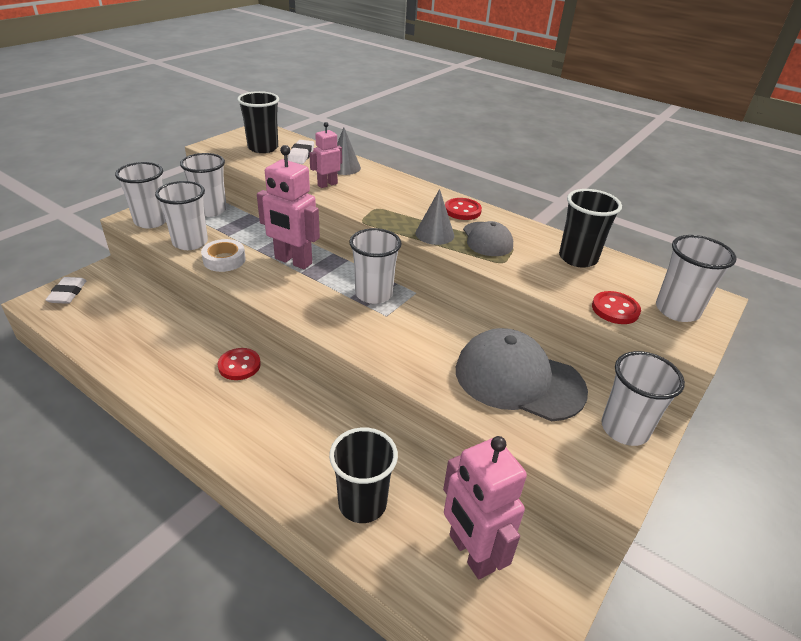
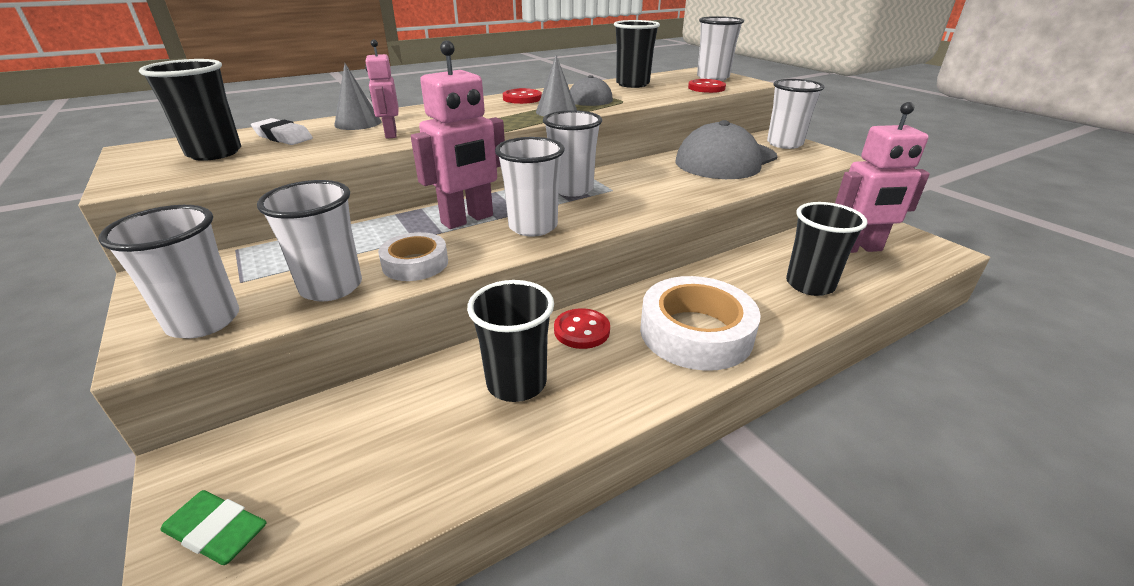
camera: 65 degrees left, 5 degrees down
white eraser [45,277,86,304] -> green eraser [160,490,267,565]
white cup [180,153,227,217] -> white cup moved to [495,137,565,237]
none -> black cup [467,280,554,402]
none -> white tape [640,276,761,371]

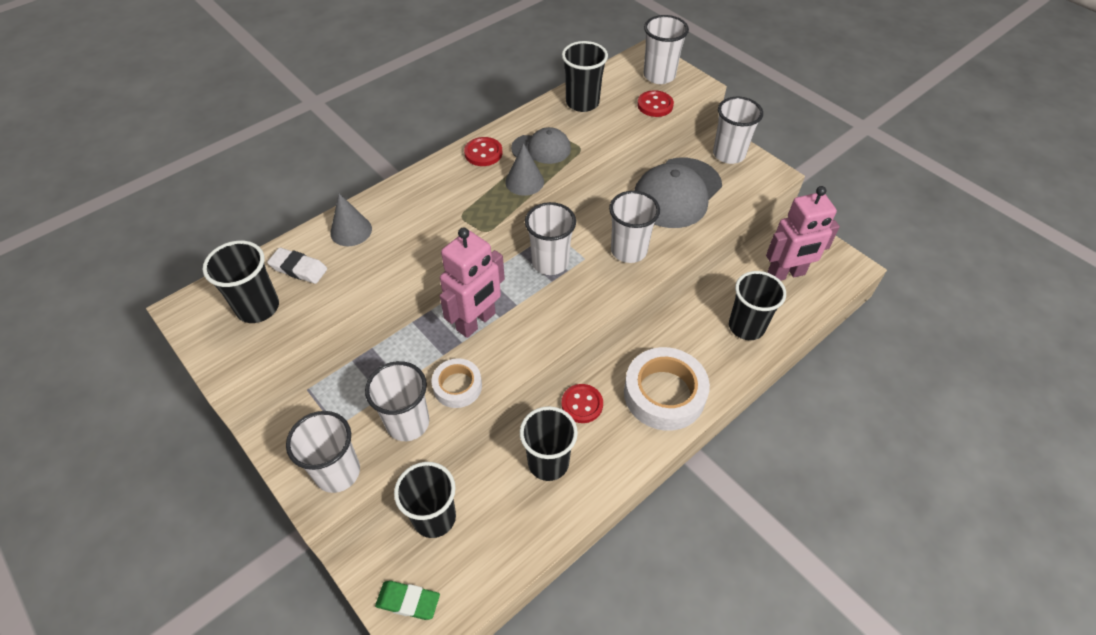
camera: 10 degrees left, 20 degrees up
pink robot [365,40,398,139] -> none
white cup [495,137,565,237] -> white cup moved to [609,191,660,263]
none -> black cup [394,462,456,538]

